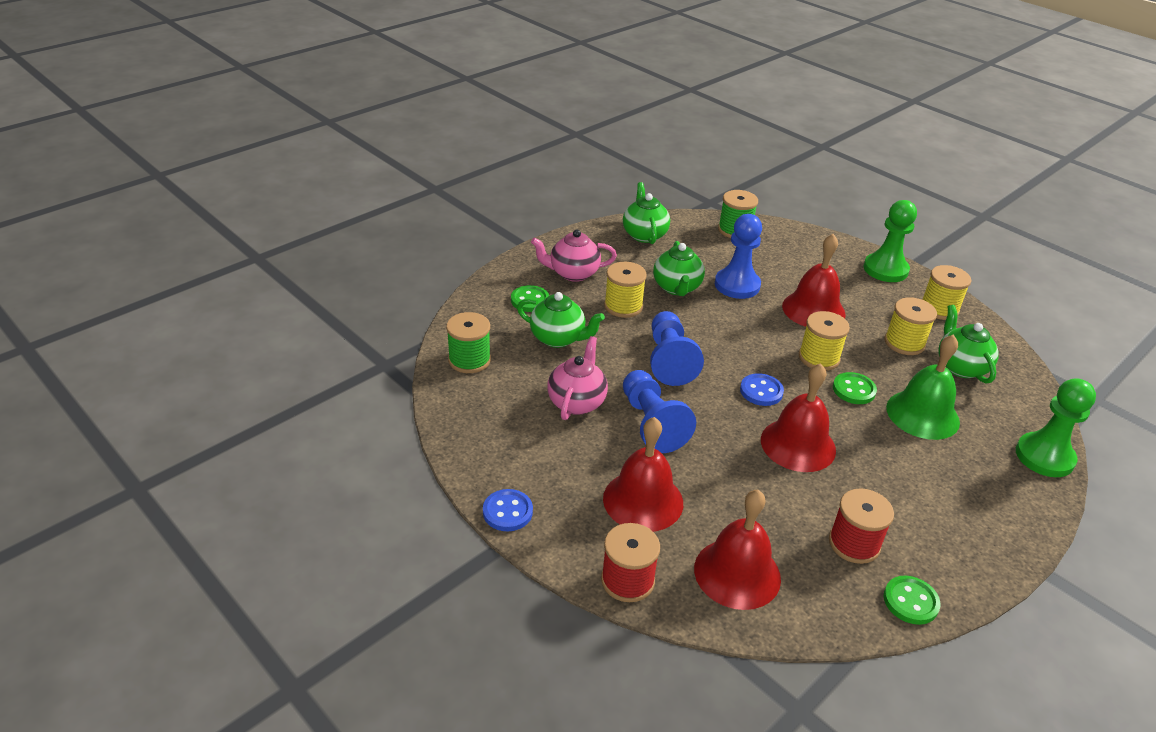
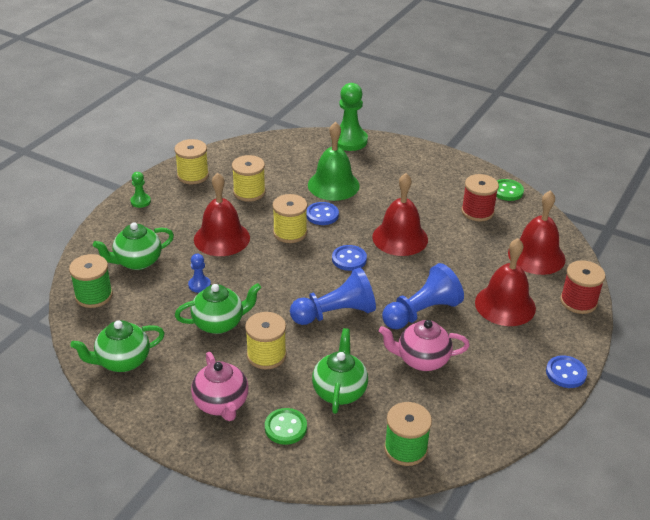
camera: 105 degrees left, 0 degrees up
blue pawn [715,214,762,299] -> blue pawn [188,254,211,293], size x0.50
green button [833,372,877,404] -> blue button [306,202,339,225]
green pawn [864,200,917,282] -> green pawn [131,172,151,208], size x0.50
green teapot [938,305,999,384] -> green teapot moved to [93,222,174,270]

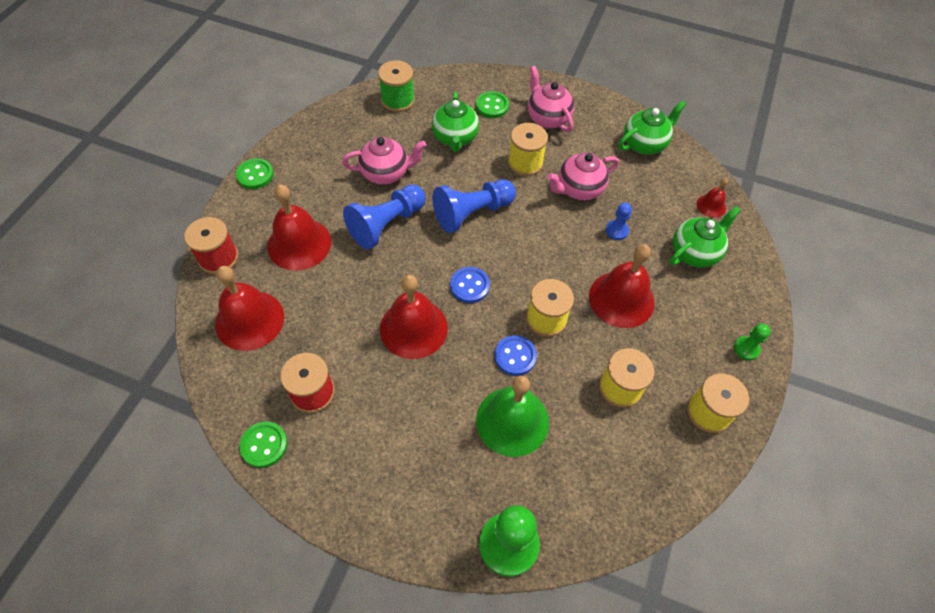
camera: 170 degrees right, 20 degrees up
green spool [69,254,113,308] -> red bell [697,178,728,218]
green teapot [175,283,261,334] -> pink teapot [547,152,619,200]
blue button [546,355,587,388] -> green button [236,158,274,189]

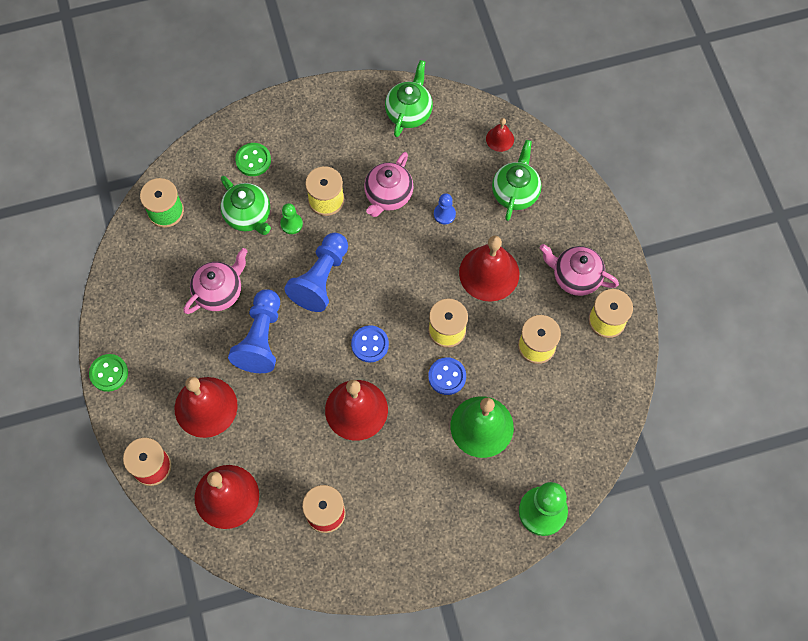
camera: 35 degrees left, 10 degrees up
green button [239,421,287,468] -> none
pink teapot [528,66,574,132] -> pink teapot moved to [540,244,619,296]
green pawn [734,324,771,360] -> green pawn moved to [280,203,303,234]

